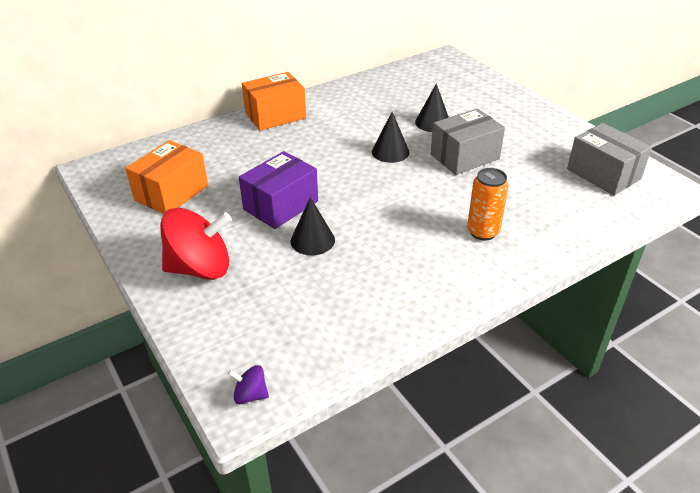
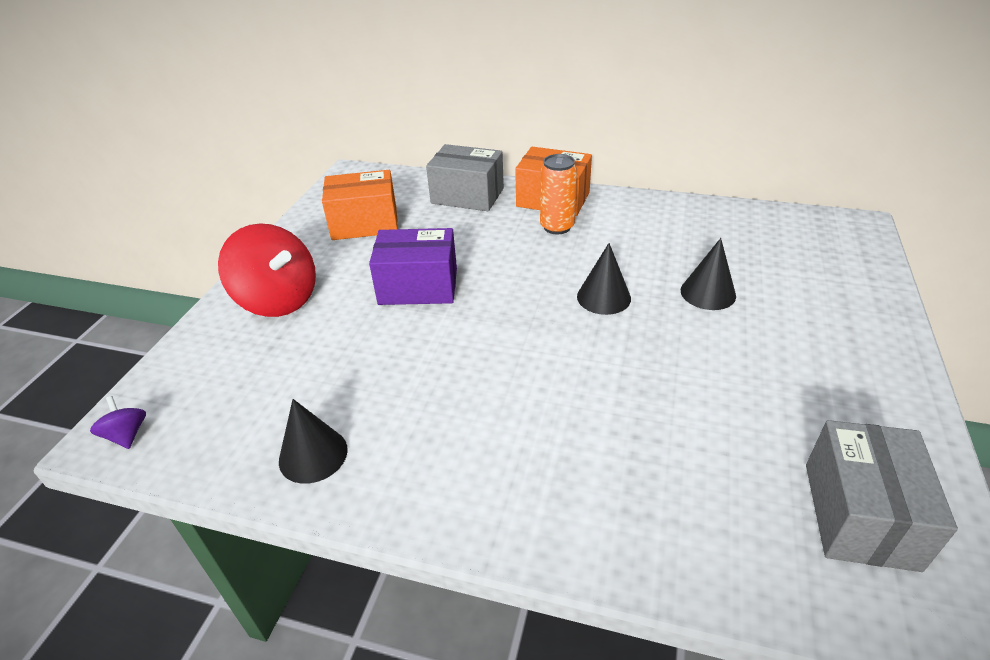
camera: 50 degrees right, 0 degrees up
black cone [291,197,335,255] -> black cone moved to [279,399,348,484]
grey box [430,108,505,175] -> grey box moved to [426,144,504,211]
orange can [467,168,509,241] -> orange can moved to [540,154,577,234]

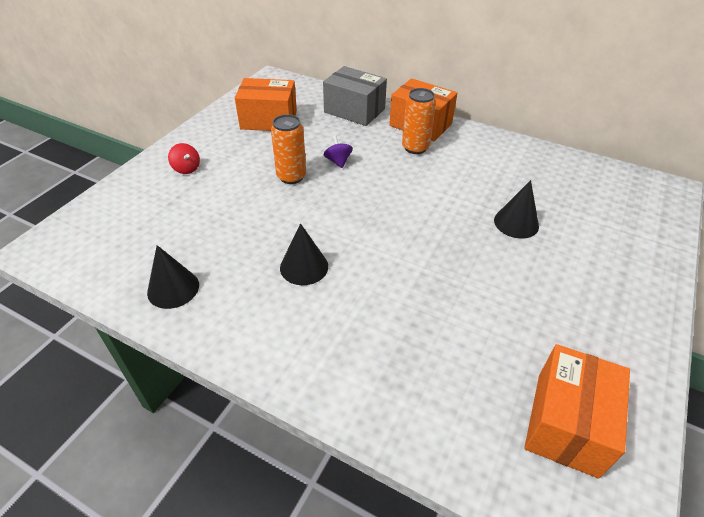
camera: 10 degrees right, 5 degrees up
purple spinning top [90,396,146,449] -> purple spinning top moved to [324,136,353,168]
red spinning top [218,223,316,317] -> red spinning top [168,143,200,174], size x0.43
purple box [369,228,457,305] -> orange can [271,114,306,184]
black cone [577,243,631,315] -> black cone moved to [280,223,328,285]
grey box [806,420,958,572] -> orange box [524,344,630,479]

